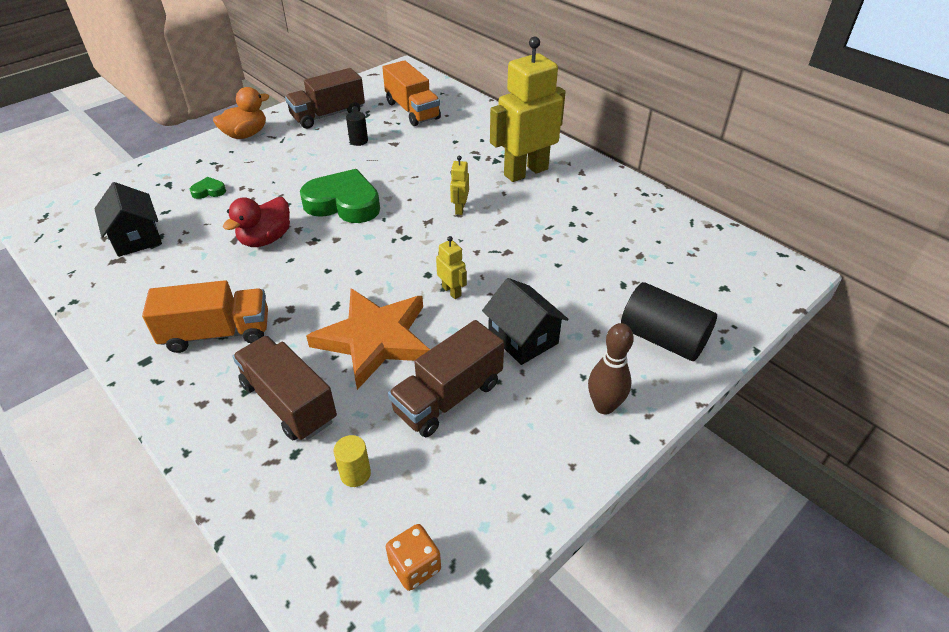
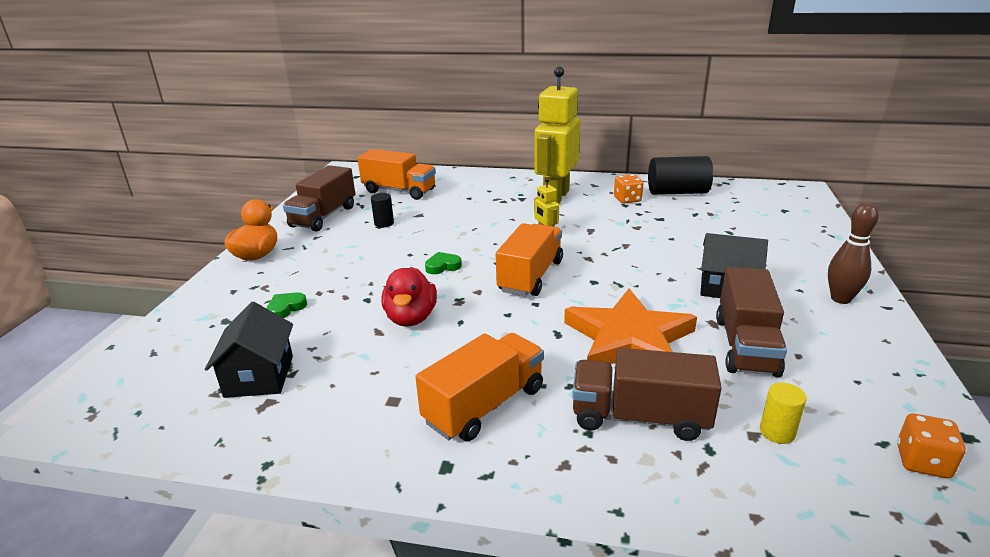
camera: 35 degrees left, 15 degrees down
black house [94,182,162,257] -> black house turned 60 degrees clockwise [205,302,293,398]
green heart [300,169,380,223] -> green heart [425,252,462,274], size x0.43
yellow robot [436,236,467,299] -> none
black cylinder [621,282,717,361] -> black cylinder moved to [648,156,713,195]
none -> orange truck [496,223,563,296]
none -> orange dice [614,174,643,204]

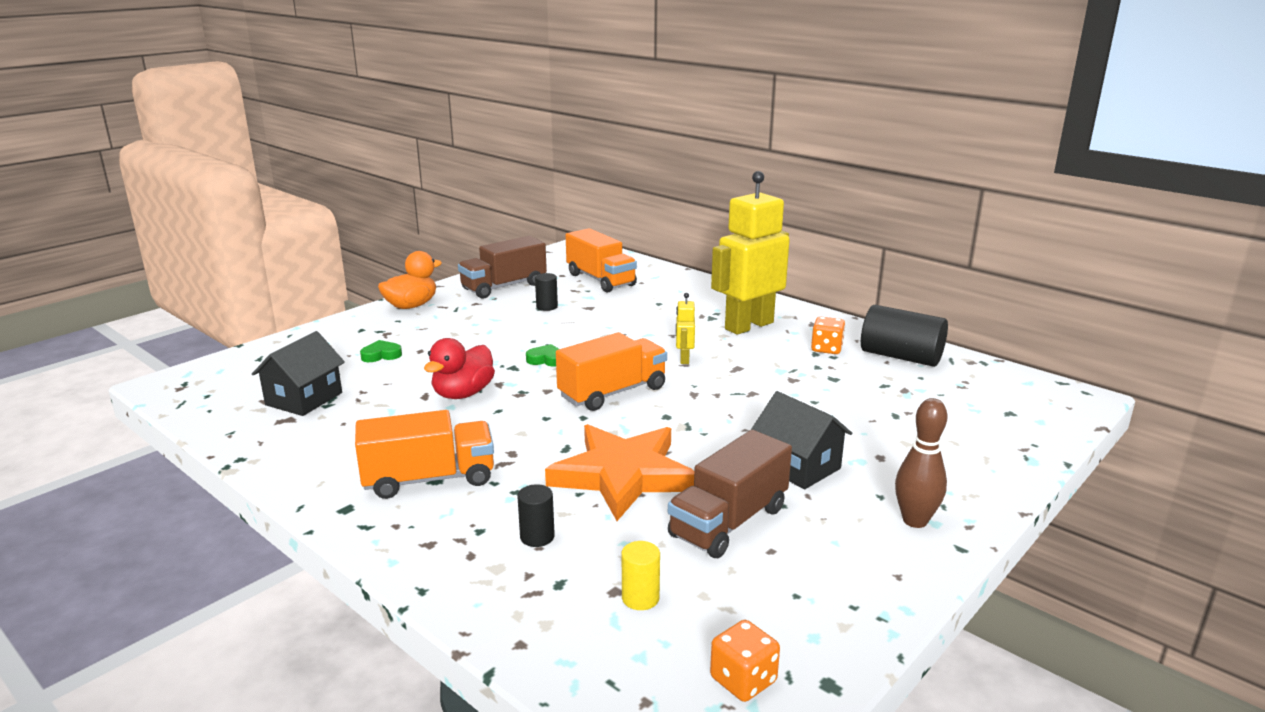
camera: 30 degrees right, 5 degrees down
brown truck [572,348,722,441] -> black cylinder [517,484,555,547]

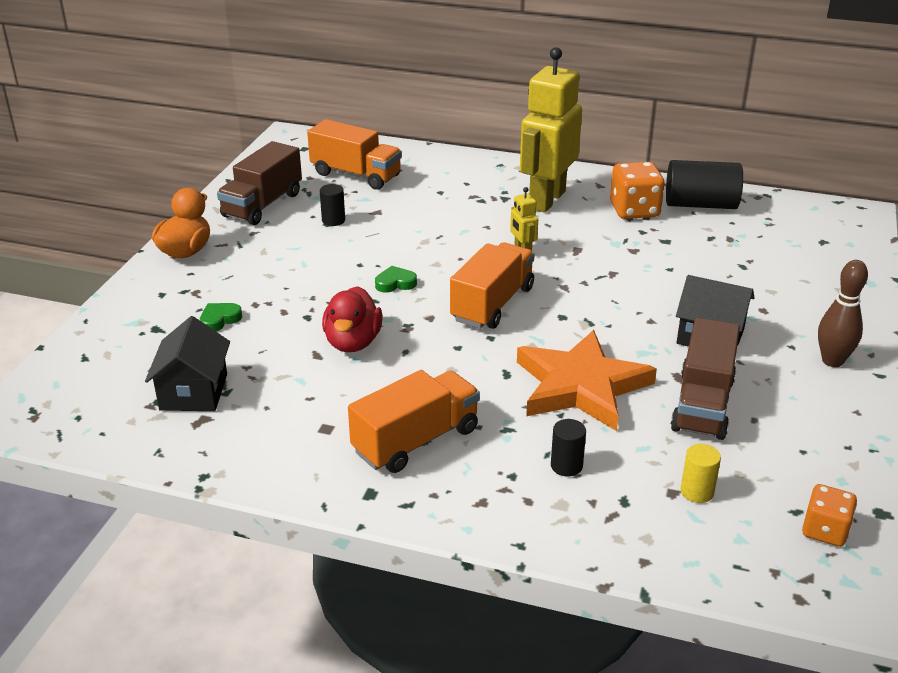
camera: 25 degrees left, 10 degrees up
orange dice [811,317,845,354] -> orange dice [610,162,665,219], size x1.55

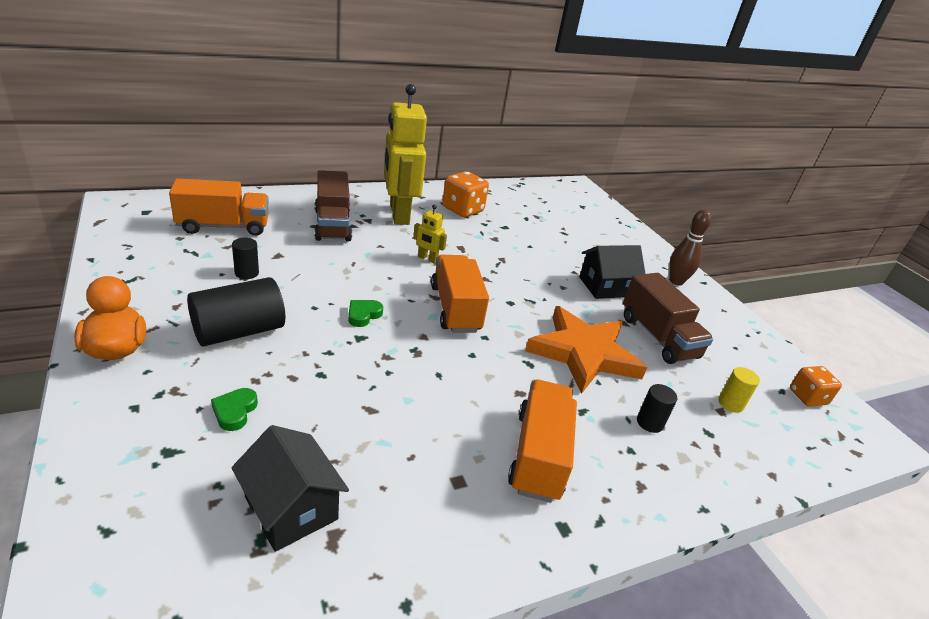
camera: 45 degrees left, 0 degrees up
brown truck [217,141,302,225] -> brown truck moved to [314,170,352,242]
red duck [322,286,383,352] -> none
black cylinder [666,160,743,209] -> black cylinder moved to [187,277,285,346]

